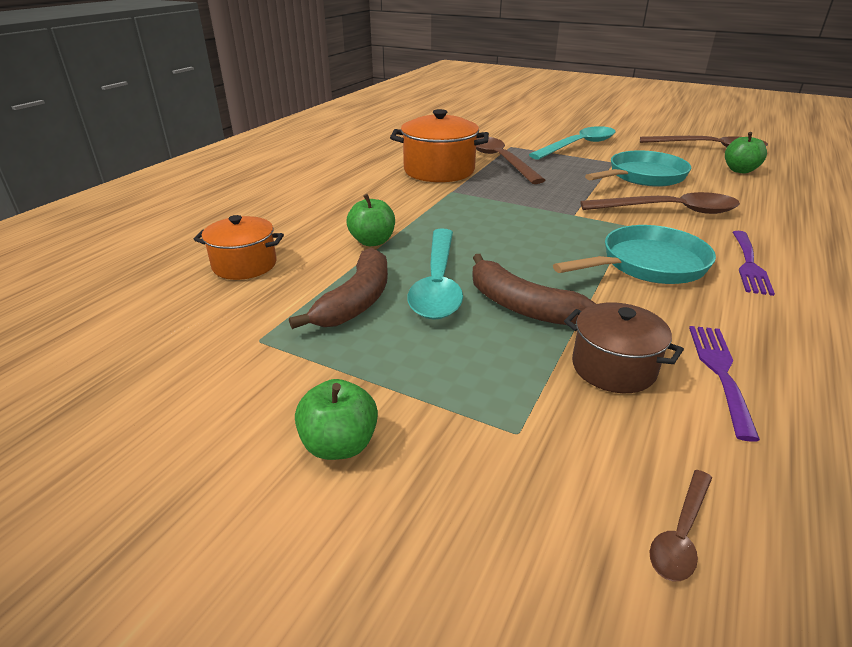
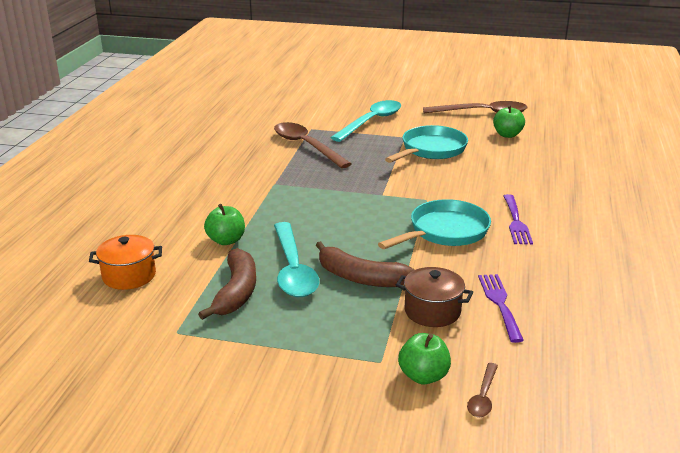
camera: 15 degrees left, 5 degrees down
green apple [295,379,378,460] -> green apple moved to [398,333,451,385]
orange pot [390,109,489,182] -> none
brown spoon [580,192,740,214] -> none

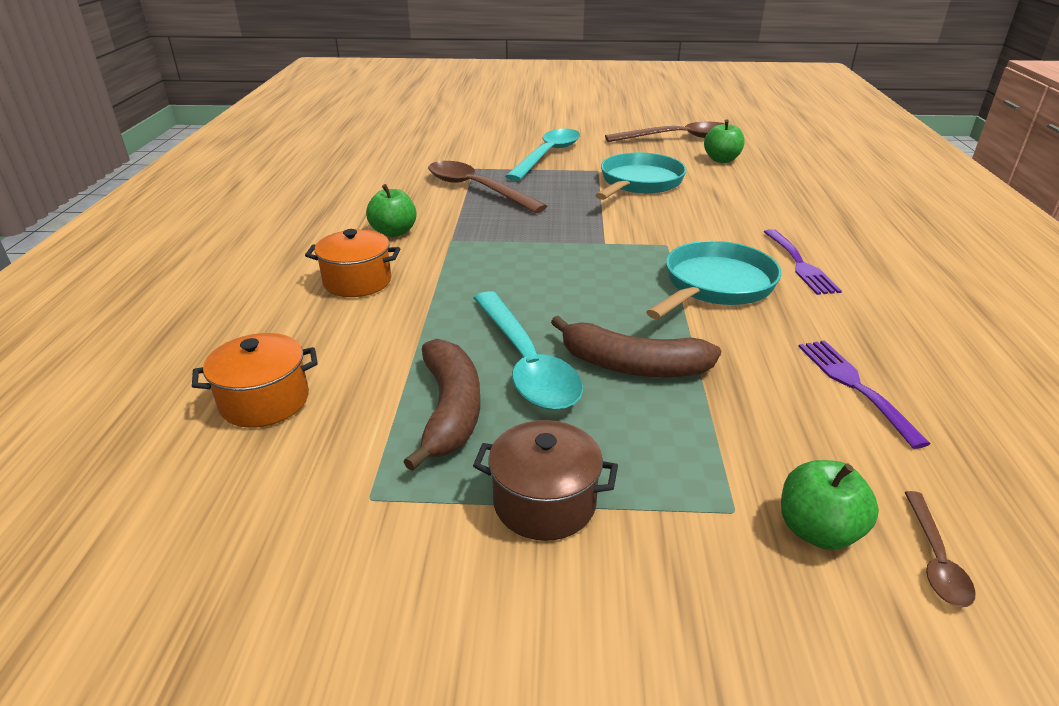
camera: 10 degrees left, 5 degrees up
green apple [204,204,245,245] -> green apple moved to [366,184,417,237]
brown pot [396,267,473,327] -> brown pot moved to [473,420,618,541]
none -> orange pot [305,229,400,297]

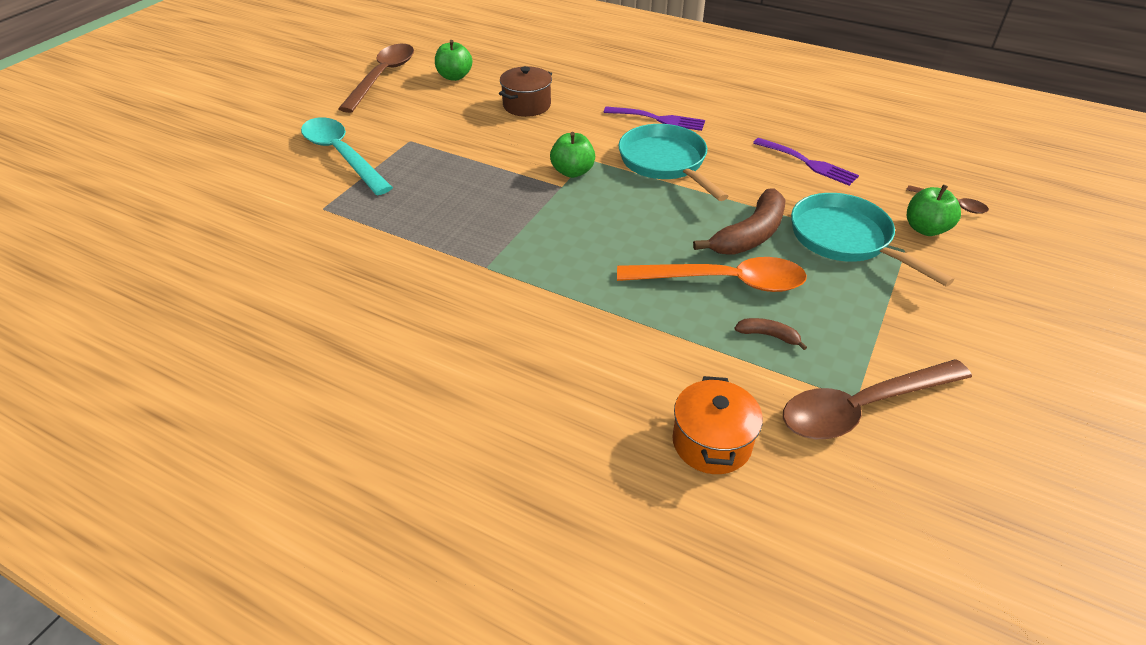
camera: 65 degrees left, 10 degrees up
orange pot [305,229,400,297] -> none
green apple [366,184,417,237] -> green apple moved to [550,132,595,178]
brown banana [403,339,480,471] -> brown banana [734,318,807,350], size x0.48
brown spoon [428,161,547,213] -> brown spoon moved to [783,359,972,439]
turquoise spoon [473,291,583,410] -> orange spoon [617,257,807,292]
brown pot [473,420,618,541] -> brown pot moved to [499,66,552,117]
turquoise pan [595,152,687,200] -> turquoise pan moved to [791,193,954,286]
purple fork [798,340,930,449] -> purple fork turned 150 degrees counterclockwise [753,138,859,186]

